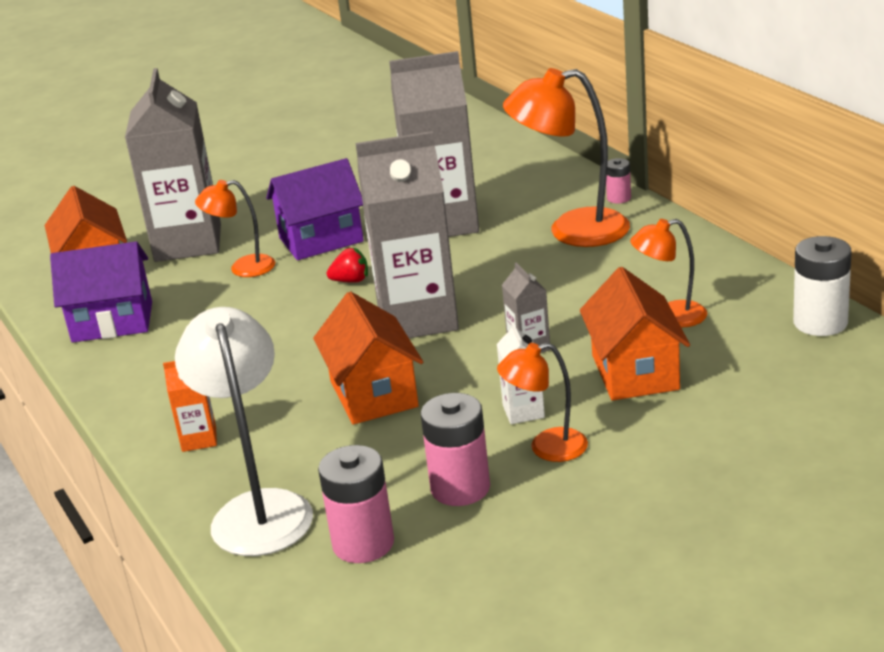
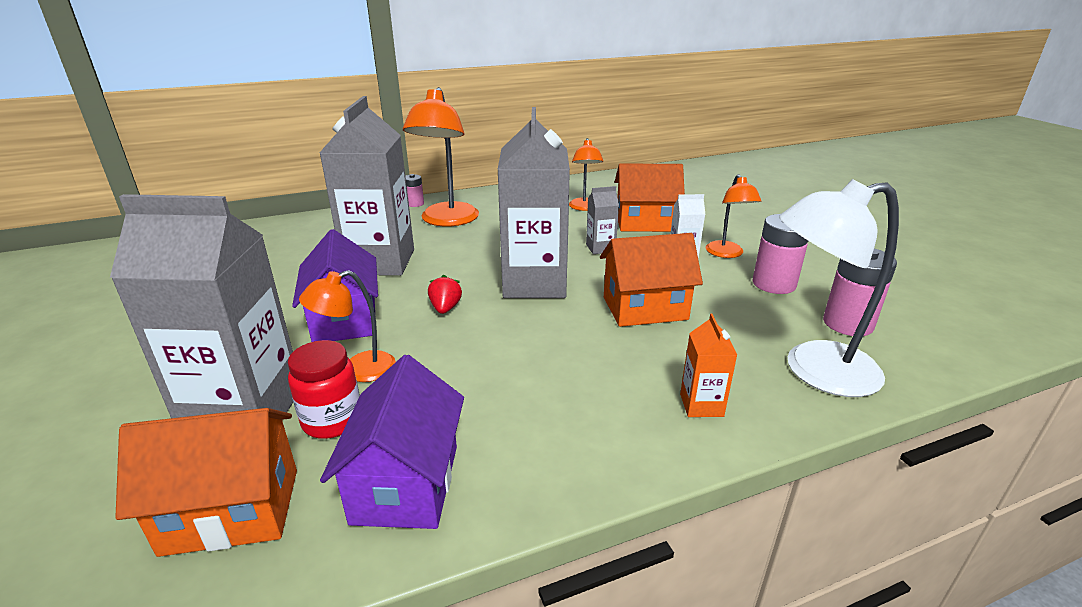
camera: 85 degrees left, 0 degrees up
orange lamp [195,180,275,277] -> orange lamp turned 60 degrees clockwise [299,270,396,382]
white battery [793,236,852,336] -> none
none -> red jar [288,340,360,439]

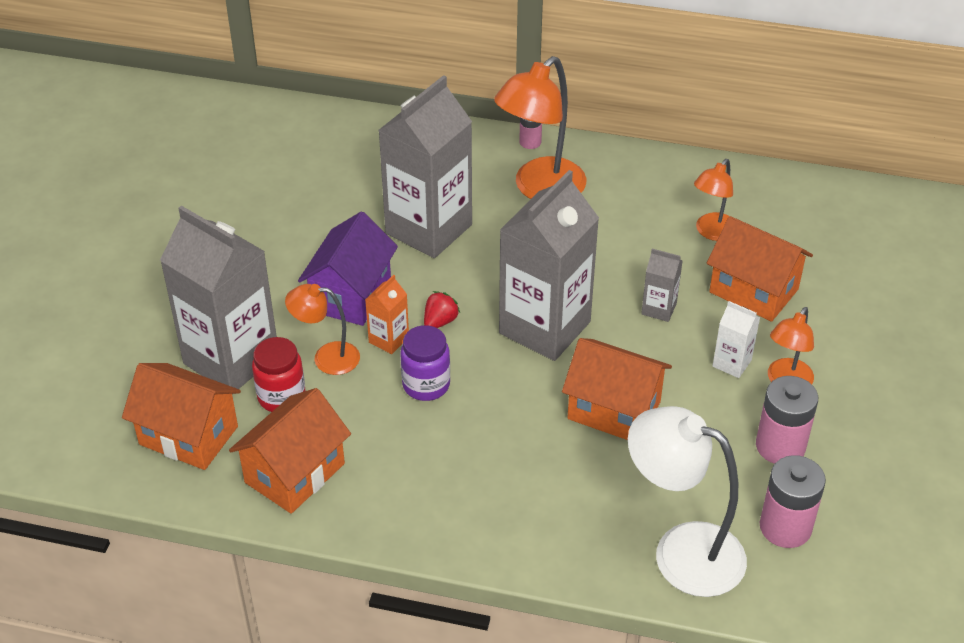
camera: 35 degrees right, 15 degrees up
purple house [320,355,464,529] -> orange house [229,388,351,514]
orange carton [680,314,737,417] -> orange carton moved to [365,275,409,354]
none -> purple jar [400,325,450,401]

